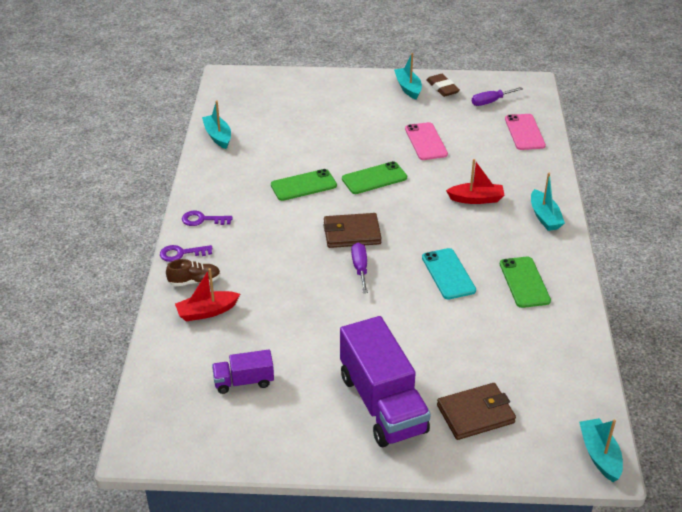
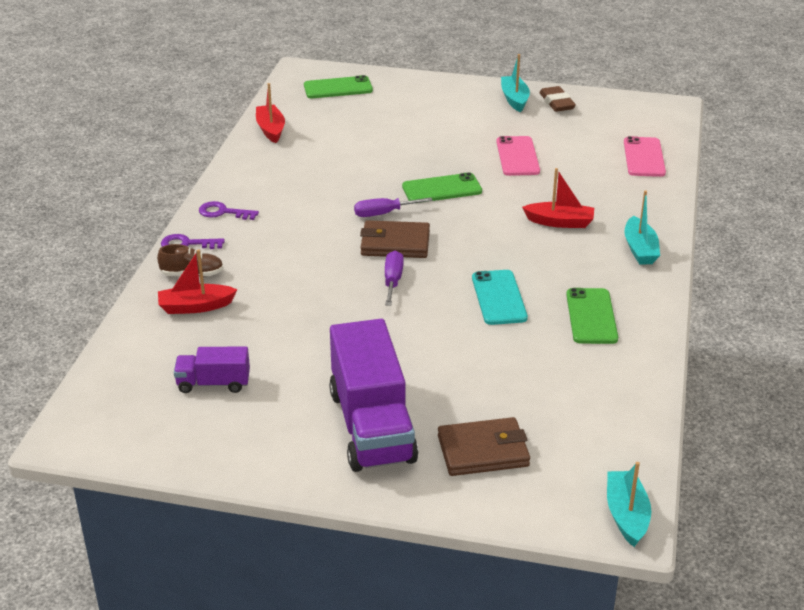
camera: 10 degrees right, 5 degrees down
turquoise boat [202,101,231,149] -> red boat [256,83,285,143]
green phone [271,169,337,201] -> green phone moved to [304,75,373,98]
purple screwdriver [472,87,523,106] -> purple screwdriver moved to [354,198,433,217]

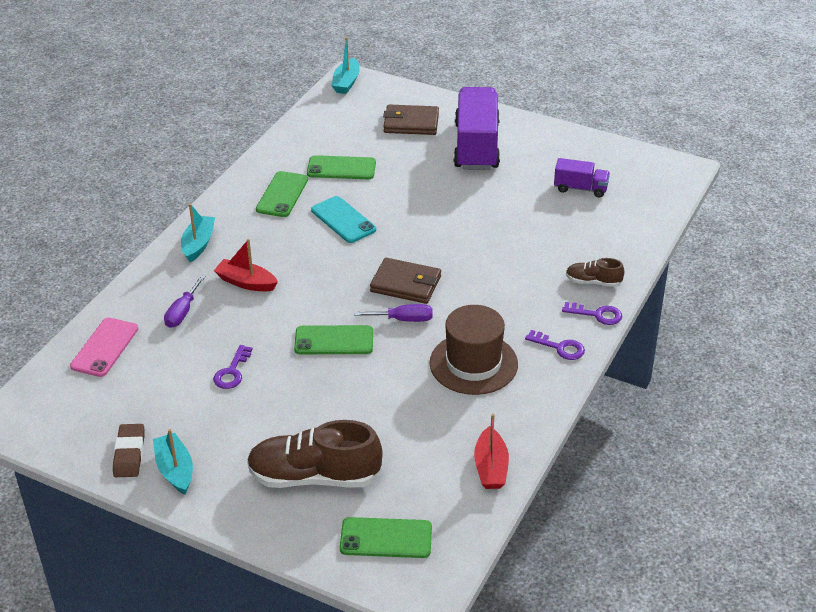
camera: 165 degrees left, 5 degrees up
red boat [158,249,237,314] -> none
purple screwdriver [385,251,404,306] -> purple screwdriver moved to [164,275,205,328]
turquoise phone [472,270,528,325] -> turquoise phone turned 45 degrees counterclockwise [311,196,376,243]
pink phone [496,136,540,176] -> purple key [213,345,253,389]
turquoise boat [501,54,530,112] -> turquoise boat turned 150 degrees clockwise [153,429,193,494]
none -> brown shoe [247,420,383,488]
none -> green phone [307,155,376,179]
none -> brown hat [430,305,518,395]

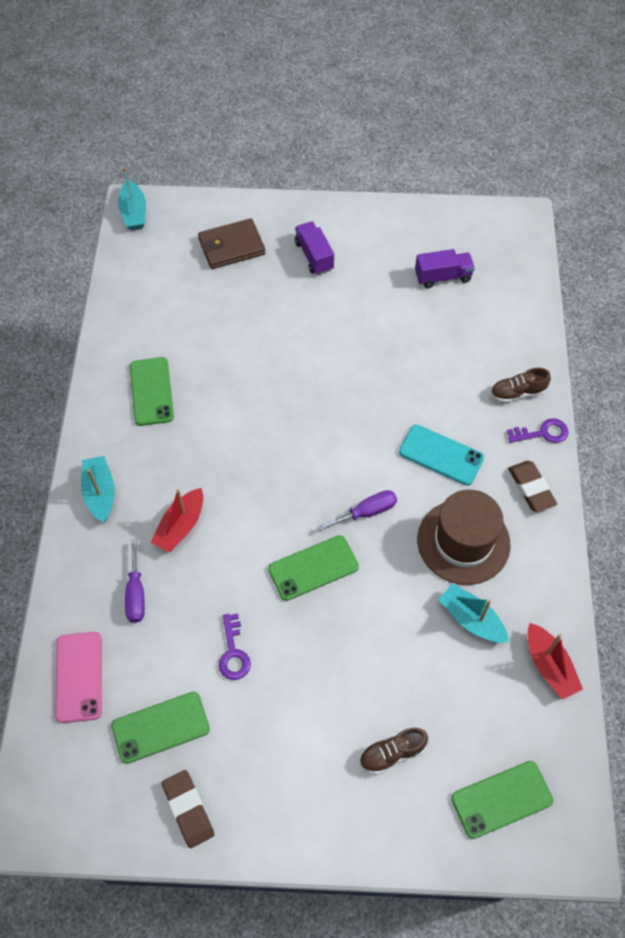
camera: 25 degrees left, 20 degrees up
turquoise boat [153,429,193,494] -> turquoise boat moved to [438,583,509,643]
red boat [214,239,278,292] -> red boat turned 60 degrees counterclockwise [151,488,203,553]
brown shoe [247,420,383,488] -> brown shoe [360,728,428,775], size x0.49
green phone [307,155,376,179] -> green phone moved to [112,692,210,764]
turquoise phone [311,196,376,243] -> turquoise phone moved to [399,425,484,486]
brown wallet [370,258,441,304] -> none
purple truck [454,87,500,170] -> purple truck [295,221,334,275], size x0.50
purple key [525,330,585,360] -> brown eraser [508,461,557,512]

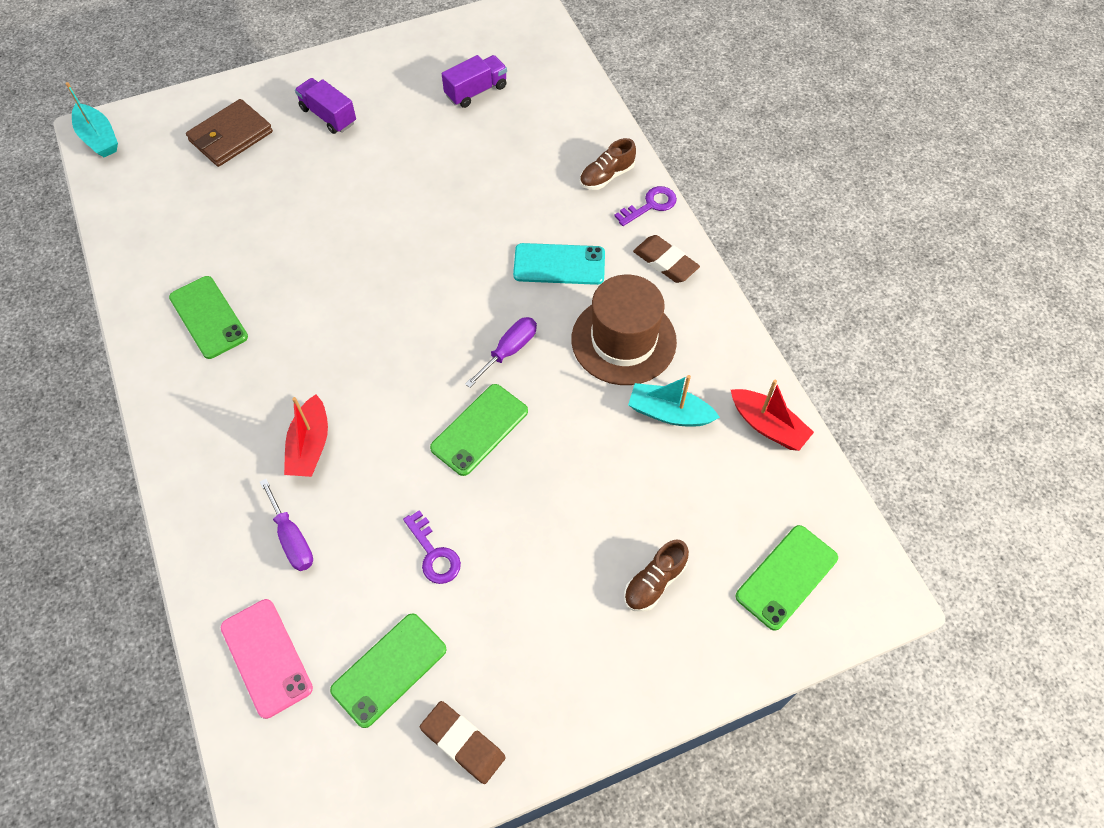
camera: 25 degrees left, 0 degrees up
turquoise boat [81,456,115,523] -> none

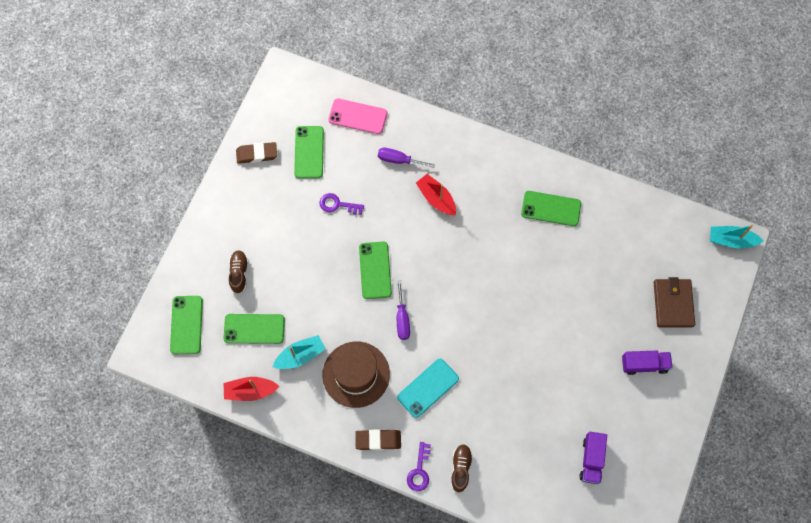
camera: 135 degrees right, 10 degrees up
none -> green phone [224,314,285,344]

